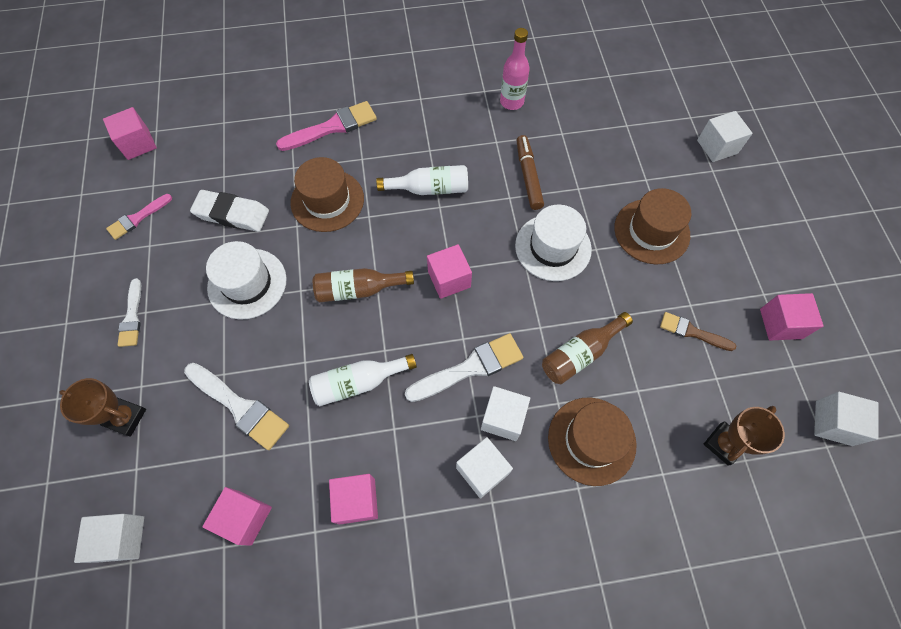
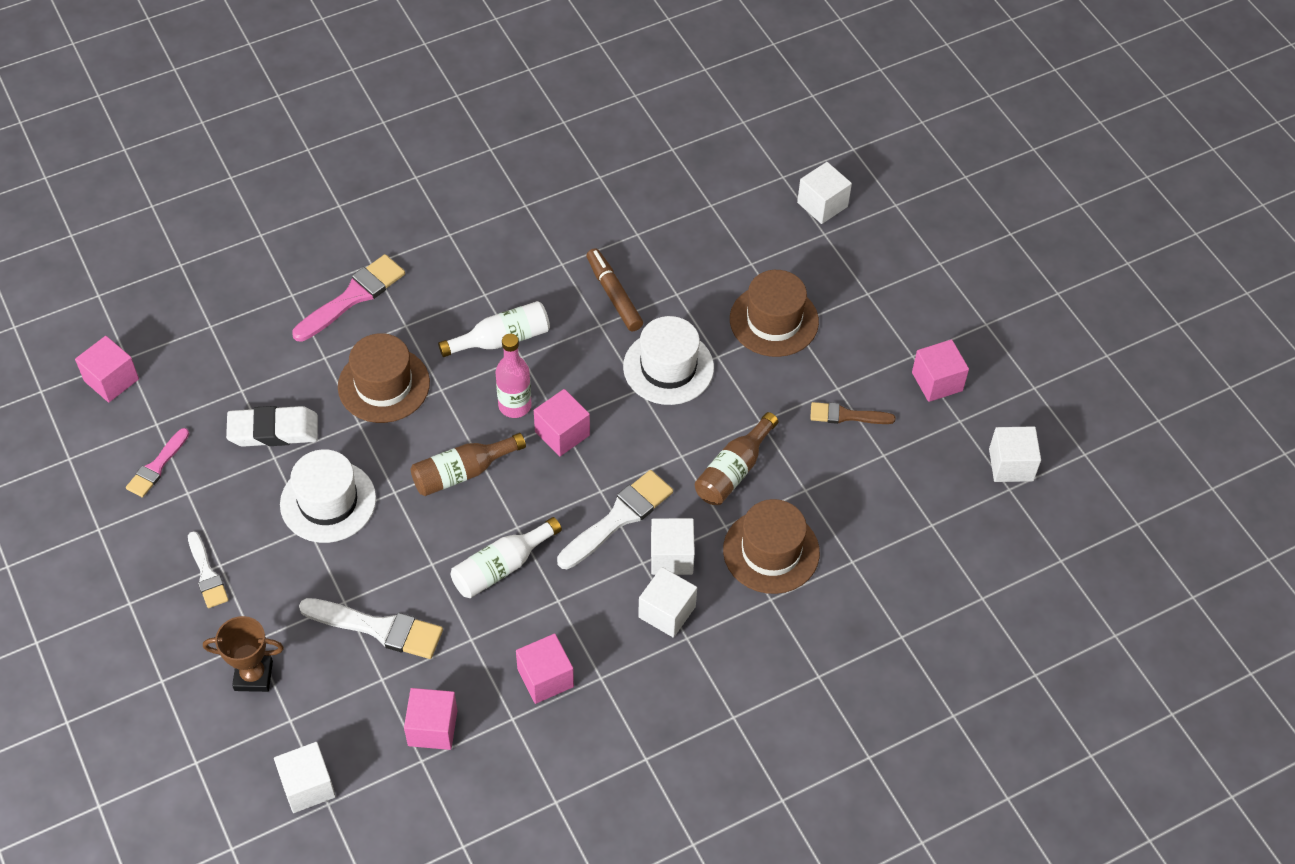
camera: 20 degrees left, 10 degrees down
pink bottle [500,28,530,110] -> pink bottle moved to [496,334,531,418]
brown trophy [704,406,785,466] -> none

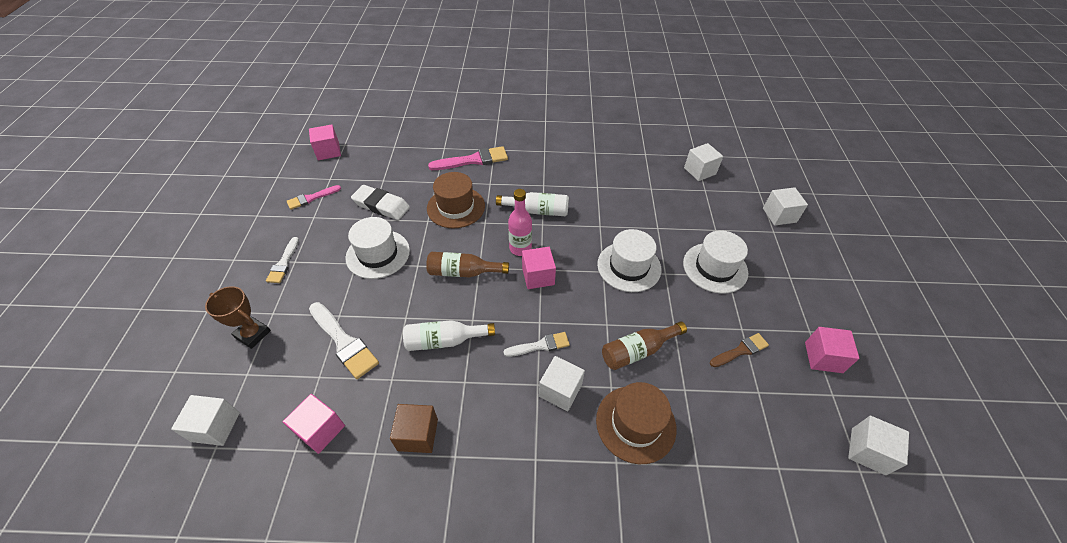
camera: 30 degrees right, 5 degrees down
pink cube [516,634,574,704] -> brown cube [390,404,438,453]
white brush [557,470,673,569] -> white brush [504,332,570,357], size x0.62
brown marker [586,248,643,331] -> none
white cube [638,567,697,638] -> white cube moved to [684,143,723,181]
brown hat [730,270,819,357] -> white hat [683,230,748,294]
brown brush [810,402,895,424] -> brown brush turned 120 degrees clockwise [710,333,769,367]

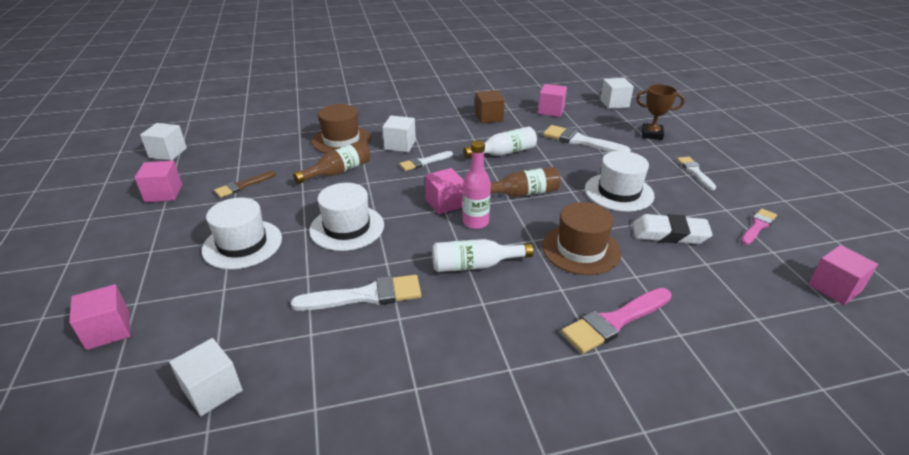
camera: 165 degrees right, 15 degrees down
white cube [763,187,808,226] -> pink cube [69,284,130,350]
none -> white brush [291,275,421,311]

